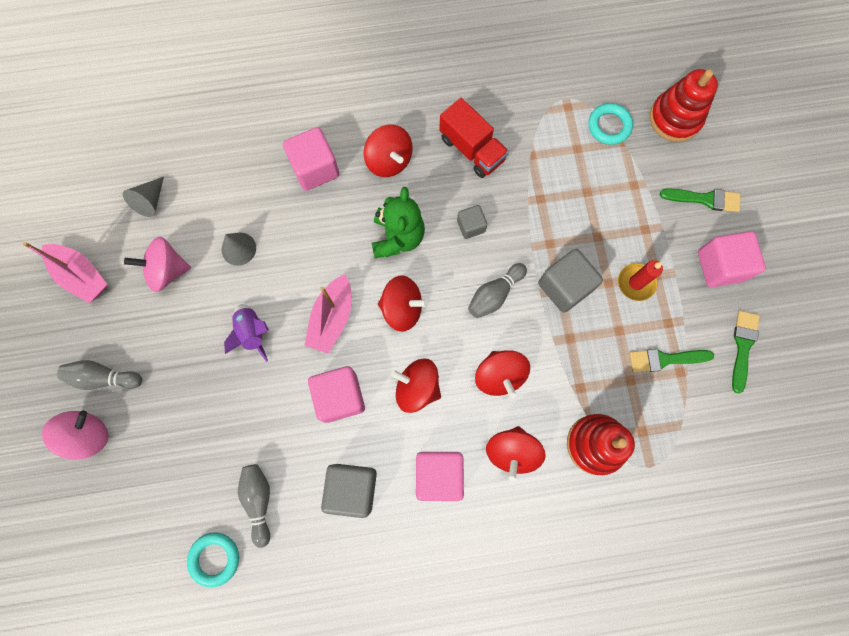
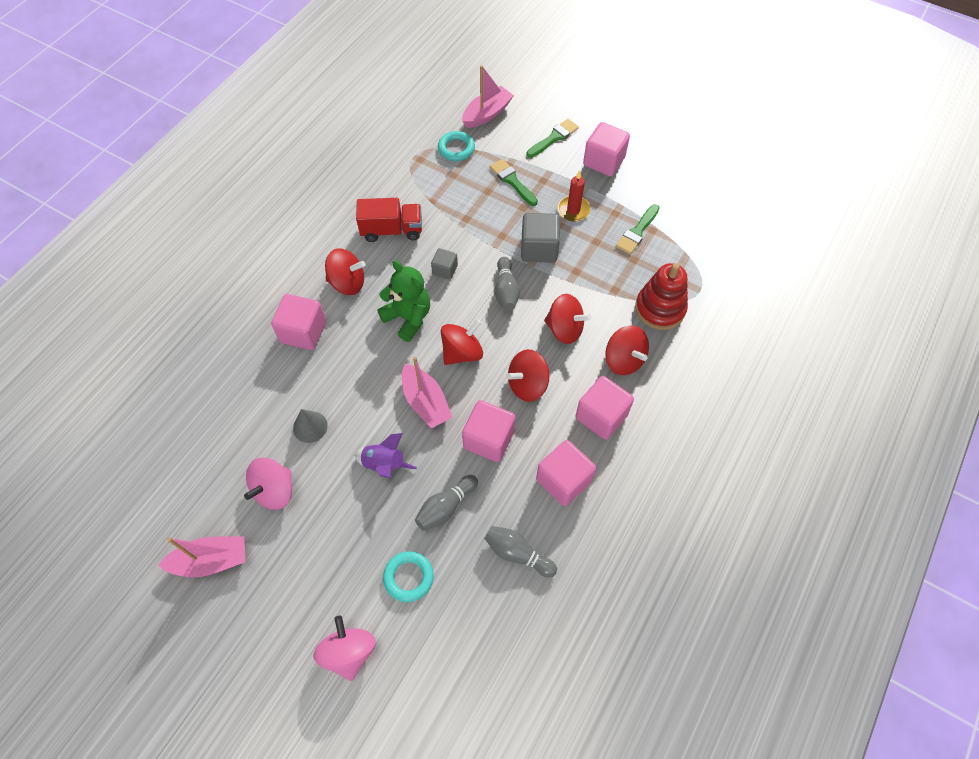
camera: 50 degrees left, 15 degrees down
grey bowling pin [57,360,142,390] -> grey bowling pin moved to [415,475,478,531]
grey cone [123,177,164,217] -> none
turquoise ring [187,532,239,587] -> turquoise ring moved to [383,551,434,602]
grey cube [321,464,377,518] -> pink cube [536,440,596,506]
red stacking toy [650,69,718,142] -> pink boat [462,65,514,128]
green brush [732,311,760,393] -> green brush moved to [490,159,538,206]

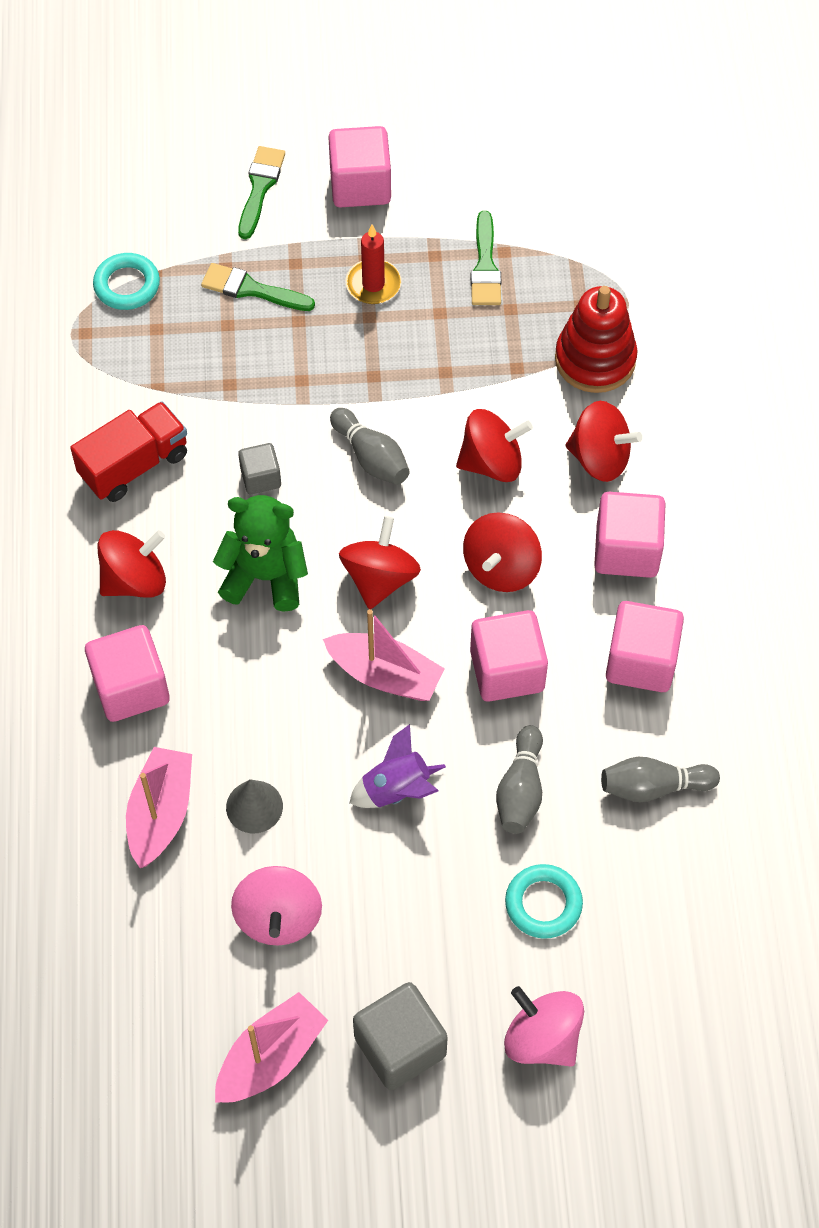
camera: 35 degrees left, 0 degrees up
pink boat [462,65,514,128] -> pink boat moved to [126,747,192,868]
grey cube [521,213,560,263] -> grey cube moved to [353,982,448,1090]

